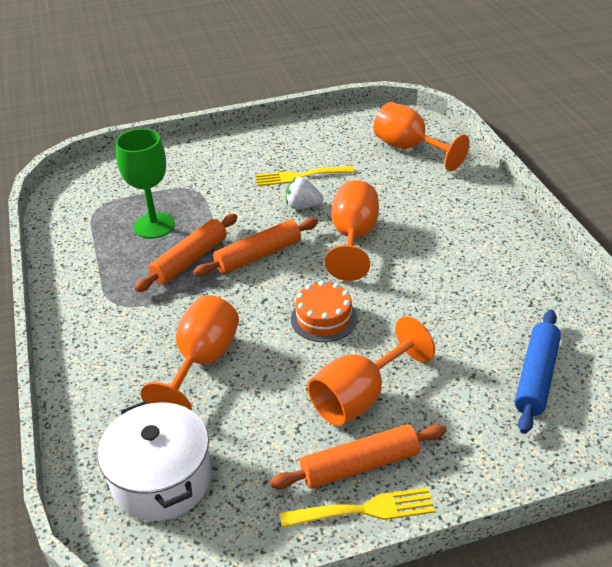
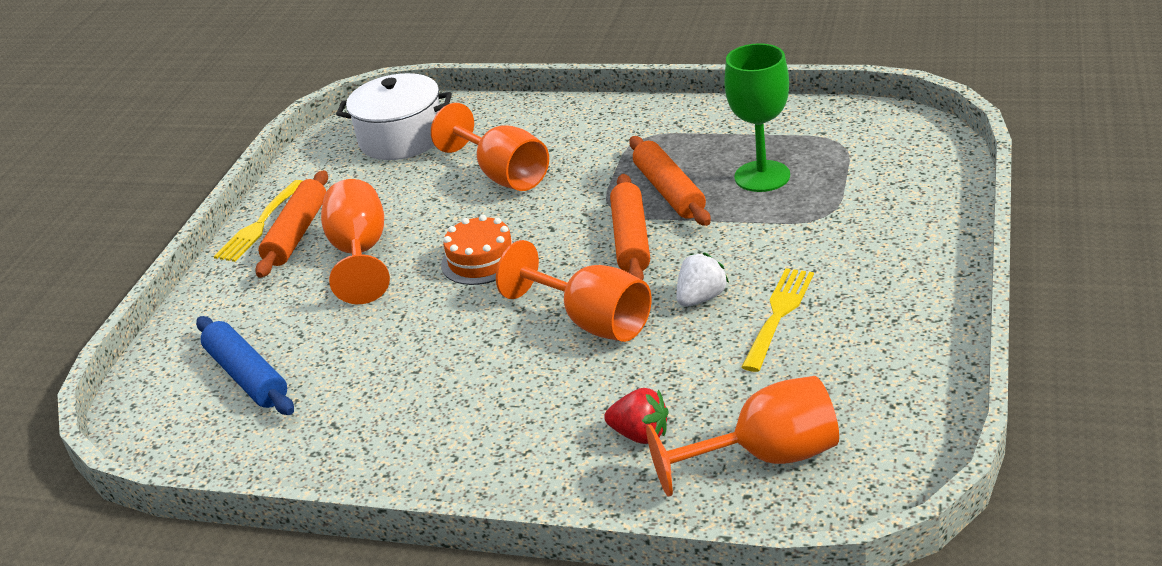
camera: 125 degrees right, 5 degrees down
none -> red strawberry [604,388,668,444]

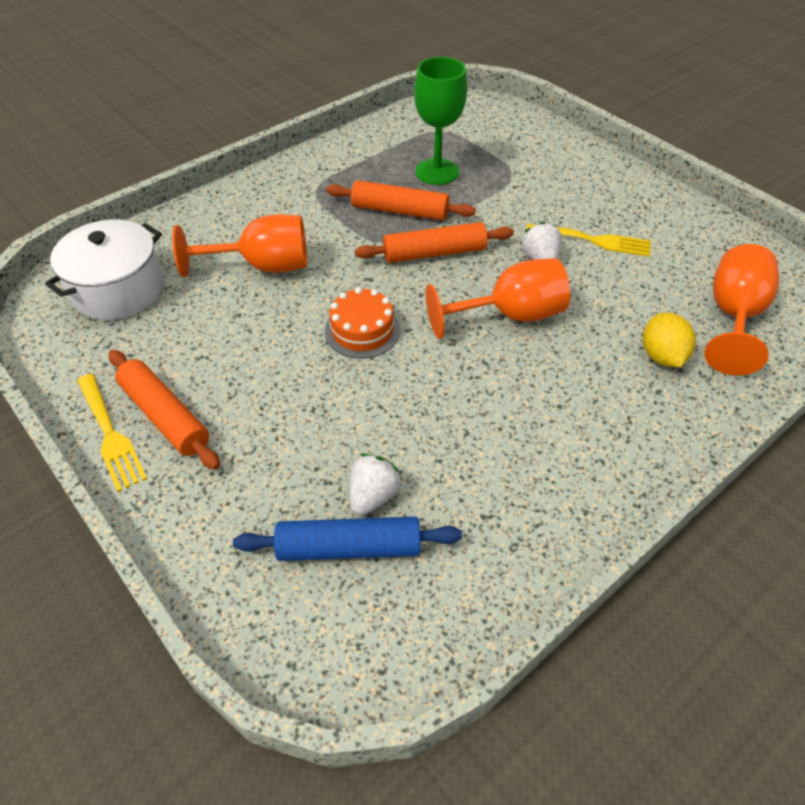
camera: 60 degrees left, 15 degrees up
orange goblet [321,179,390,304] -> none
red strawberry [604,388,668,444] -> yellow lemon [643,313,696,367]
orange rolling pin [610,174,650,280] -> orange rolling pin turned 45 degrees counterclockwise [355,222,514,263]
yellow fork [741,268,814,372] -> yellow fork turned 135 degrees clockwise [526,224,651,257]
none -> white strawberry [350,454,403,515]

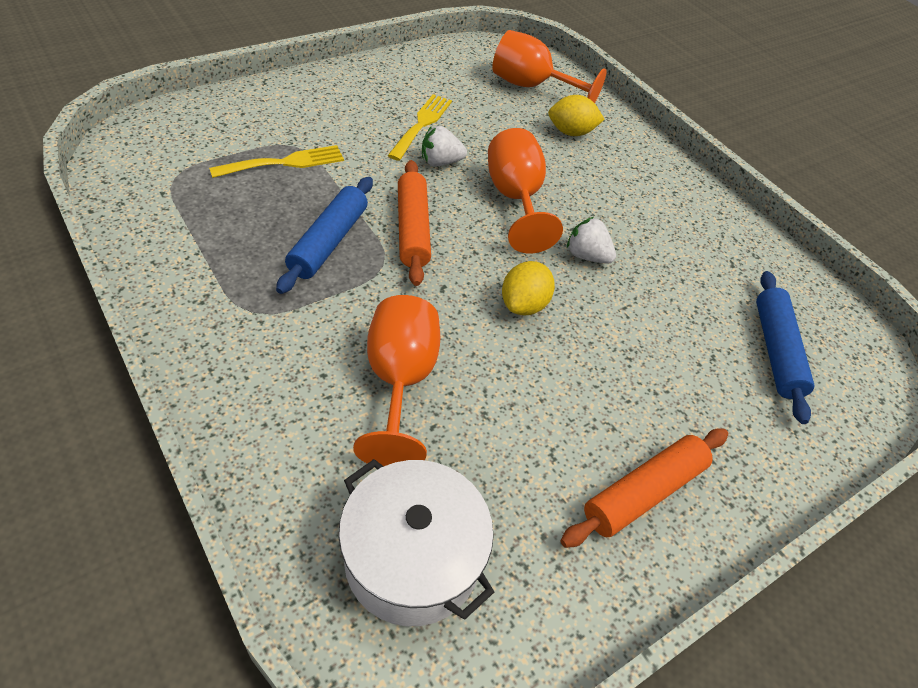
camera: 90 degrees left, 0 degrees up
yellow fork [77,374,147,492] -> yellow fork moved to [209,145,344,178]
orange cake [325,287,400,359] -> yellow lemon [502,261,555,315]
orange rolling pin [326,180,476,220] -> blue rolling pin [276,177,373,294]
white strawberry [350,454,403,515] -> white strawberry moved to [567,217,616,264]
green goblet [414,57,467,185] -> none

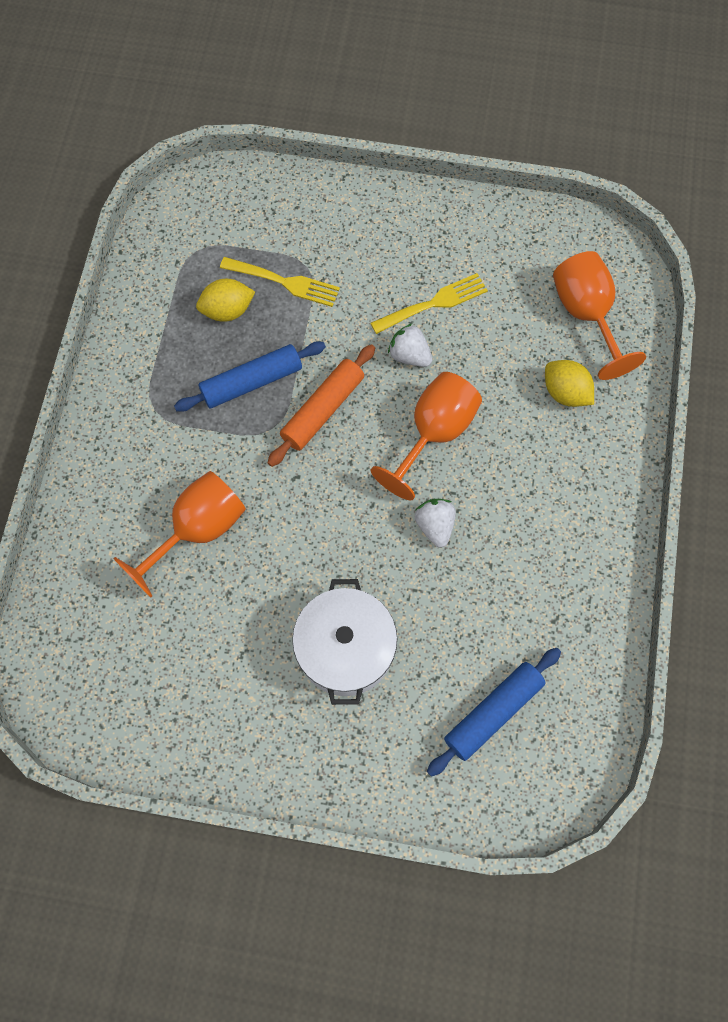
camera: 50 degrees right, 20 degrees up
white pot [339,459,494,627] -> white pot moved to [292,579,397,705]
yellow lemon [502,261,555,315] -> yellow lemon moved to [196,279,255,322]
orange rolling pin [560,428,728,548] -> none

